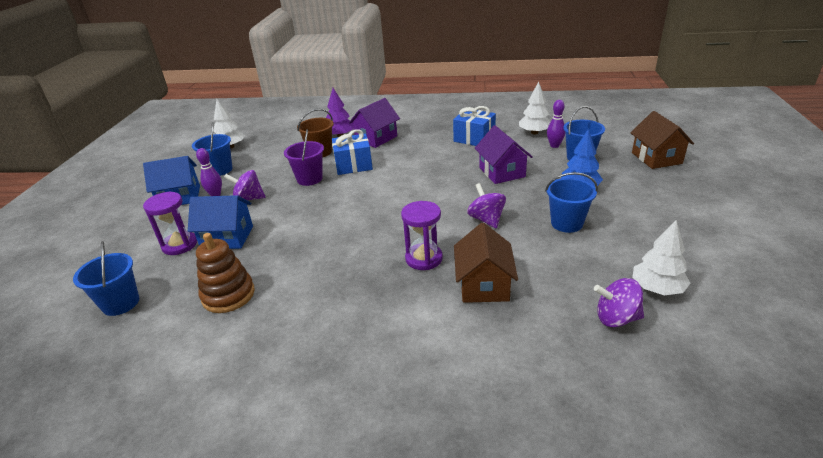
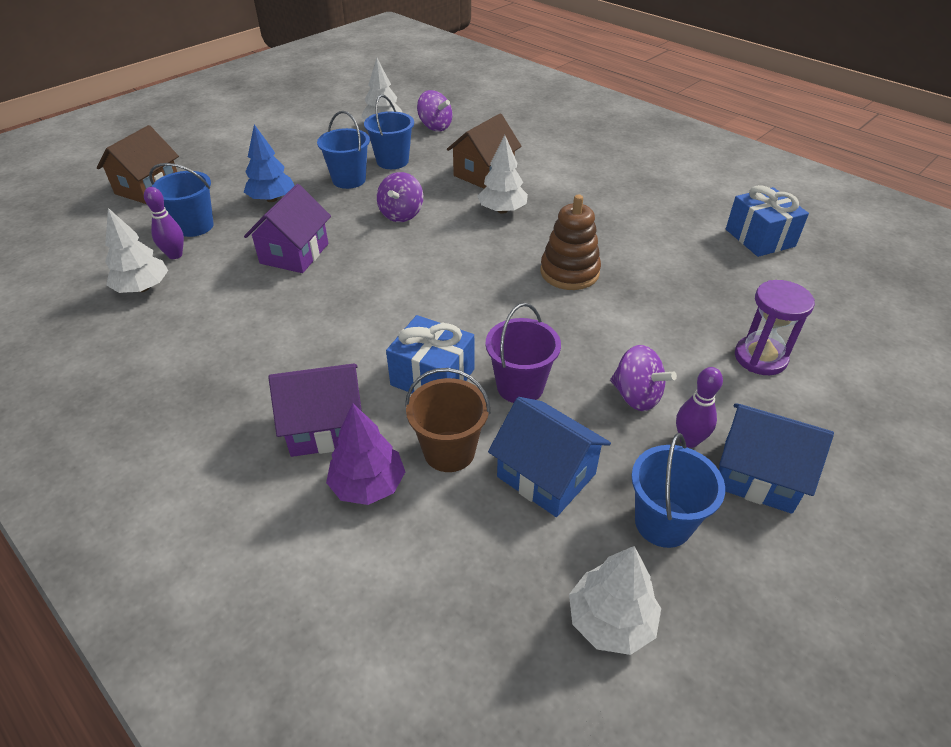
camera: 145 degrees left, 10 degrees up
blue bucket [73,241,139,316] -> blue bucket moved to [364,95,414,169]
blue house [188,195,253,249] -> blue house moved to [488,397,611,517]
brown stacking toy [196,233,255,313] -> brown stacking toy moved to [540,195,601,290]
purple hourglass [401,201,443,270] -> white tree [477,135,528,214]
blue gift [453,106,496,146] -> blue gift moved to [726,185,809,257]

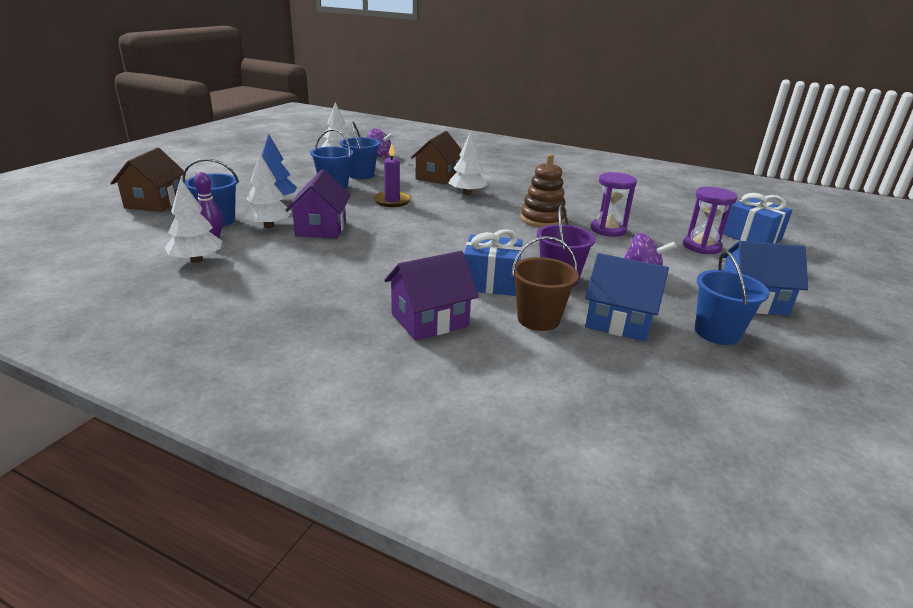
camera: 20 degrees left, 15 degrees down
purple tree [326,403,405,505] -> none
purple spinning top [377,172,423,222] -> purple candle [373,143,411,207]
white tree [569,546,661,655] -> white tree moved to [244,153,292,228]
purple bowling pin [676,367,723,448] -> none
blue gift [726,185,809,257] -> blue gift moved to [723,193,792,243]
none -> purple hourglass [591,172,637,237]

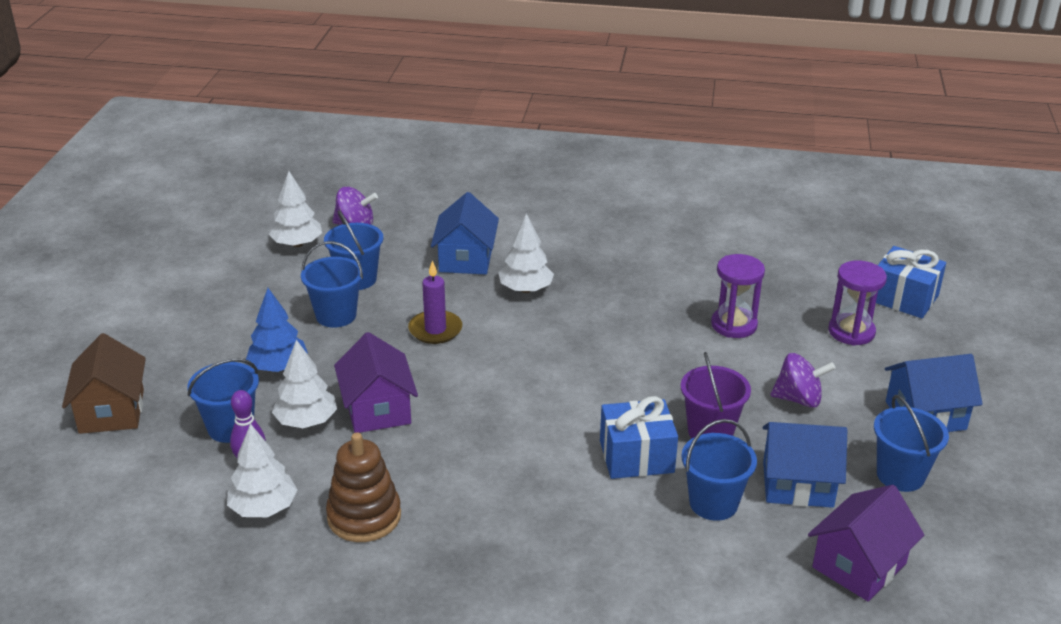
camera: 15 degrees left, 5 degrees up
purple house [384,251,479,341] -> purple house moved to [808,485,924,602]
brown house [411,131,462,184] -> blue house [431,192,499,274]
brown bucket [511,236,579,331] -> blue bucket [681,419,757,521]
brown stacking toy [520,154,566,227] -> brown stacking toy moved to [326,432,401,542]

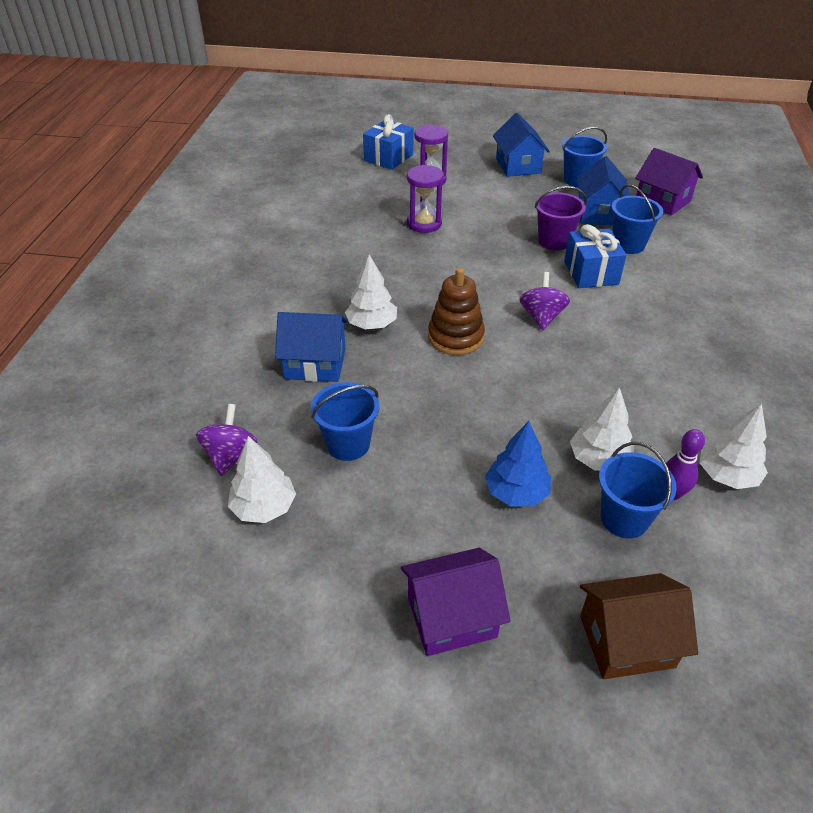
camera: 90 degrees left, 10 degrees up
blue bucket [301,241,363,328] -> none
brown stacking toy [326,432,401,542] -> brown stacking toy moved to [428,268,485,355]
purple house [334,332,418,433] -> purple house moved to [401,548,510,656]
purple candle [408,260,462,344] -> none
purple spinning top [770,353,836,408] -> purple spinning top moved to [520,272,570,330]

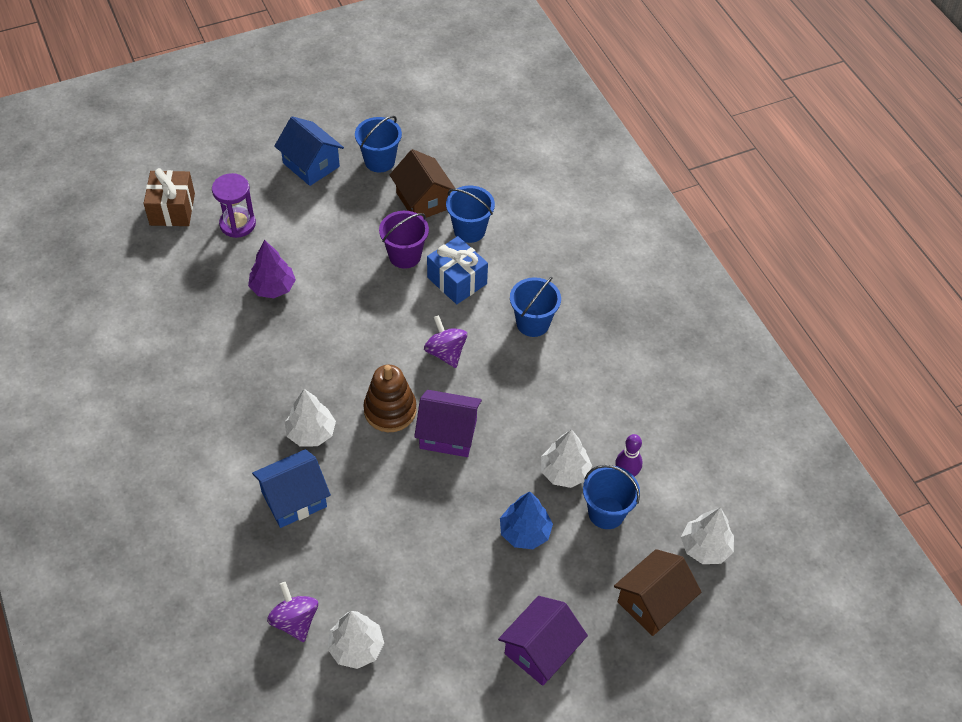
camera: 35 degrees left, 10 degrees up
blue bucket [311,382,380,461] -> blue bucket moved to [510,277,561,337]
blue gift [363,114,413,170] -> brown gift [143,168,195,226]
purple hourglass [407,165,444,233] -> purple tree [248,240,296,298]
blue house [577,156,630,225] -> brown house [390,149,455,218]
purple house [635,148,703,215] -> purple house moved to [414,390,482,457]
white tree [700,403,768,489] -> white tree moved to [681,507,734,564]

